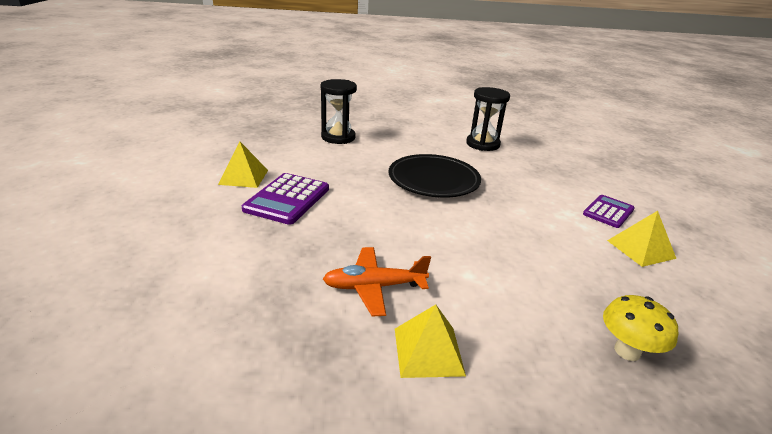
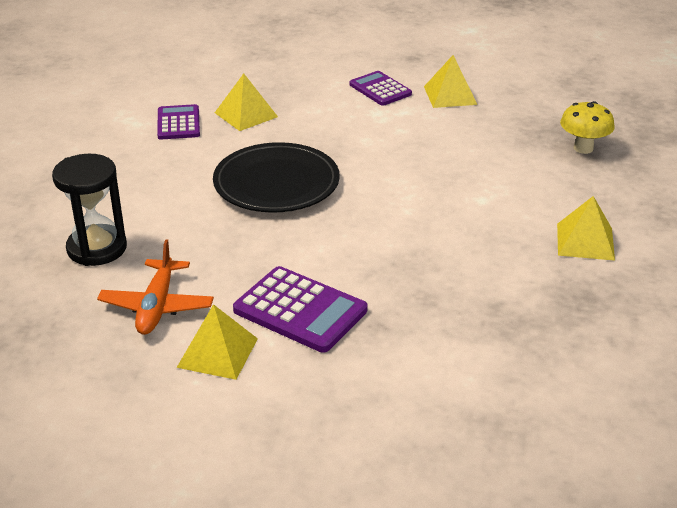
camera: 75 degrees left, 5 degrees up
orange plane [323,247,431,317] -> orange plane moved to [97,239,214,335]
black hourglass [466,87,510,151] -> purple calculator [157,104,200,140]
none -> yellow pyramid [215,74,278,131]

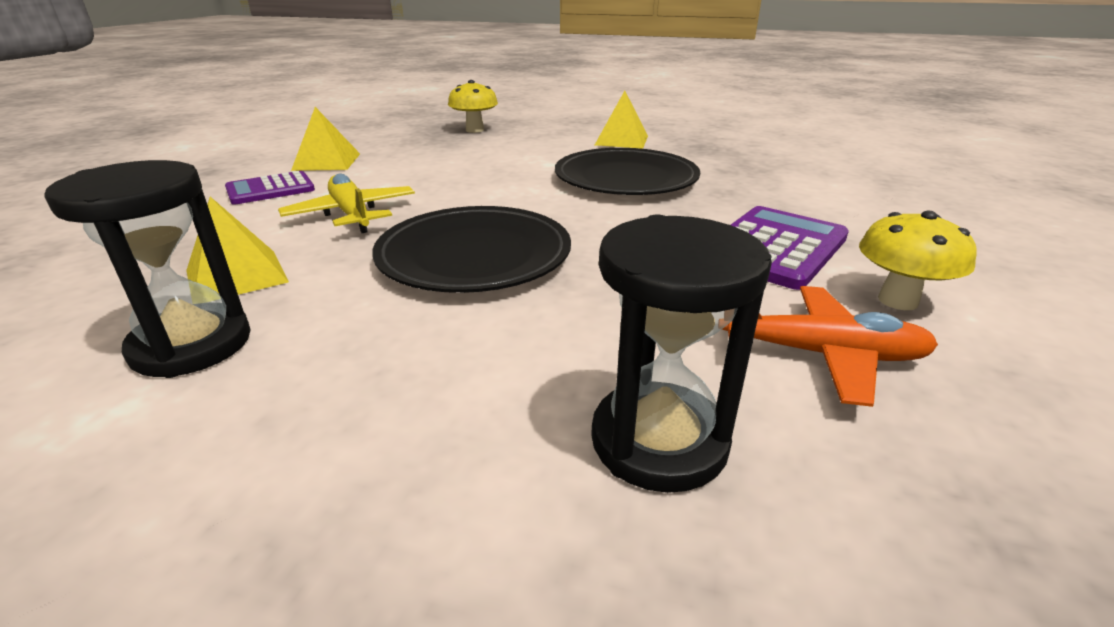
camera: 85 degrees left, 5 degrees down
purple calculator [157,104,200,140] -> black hourglass [44,160,251,378]
yellow pyramid [177,304,258,380] -> yellow mushroom [859,210,977,310]
none -> yellow plane [278,174,415,233]
none -> black plate [555,148,700,195]

